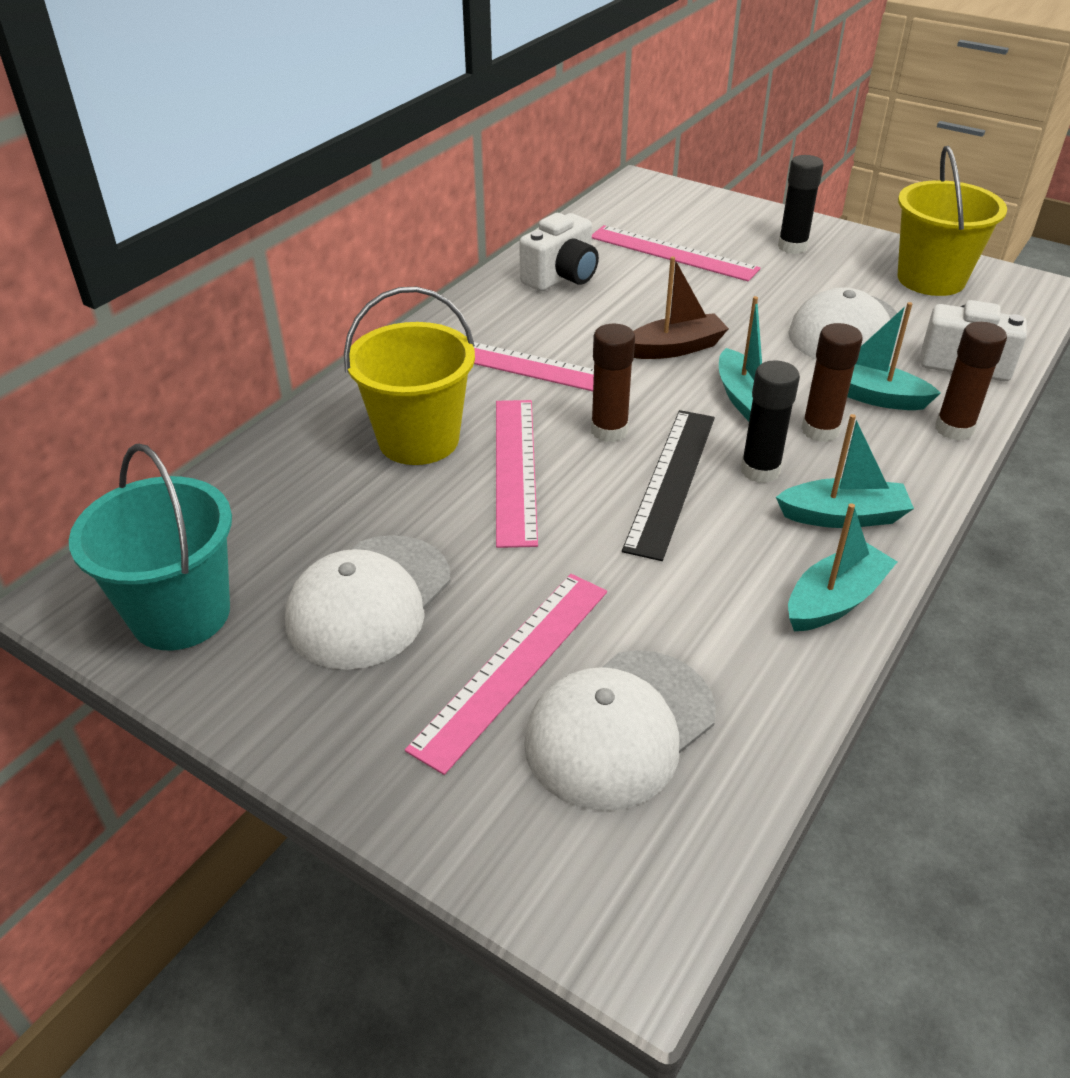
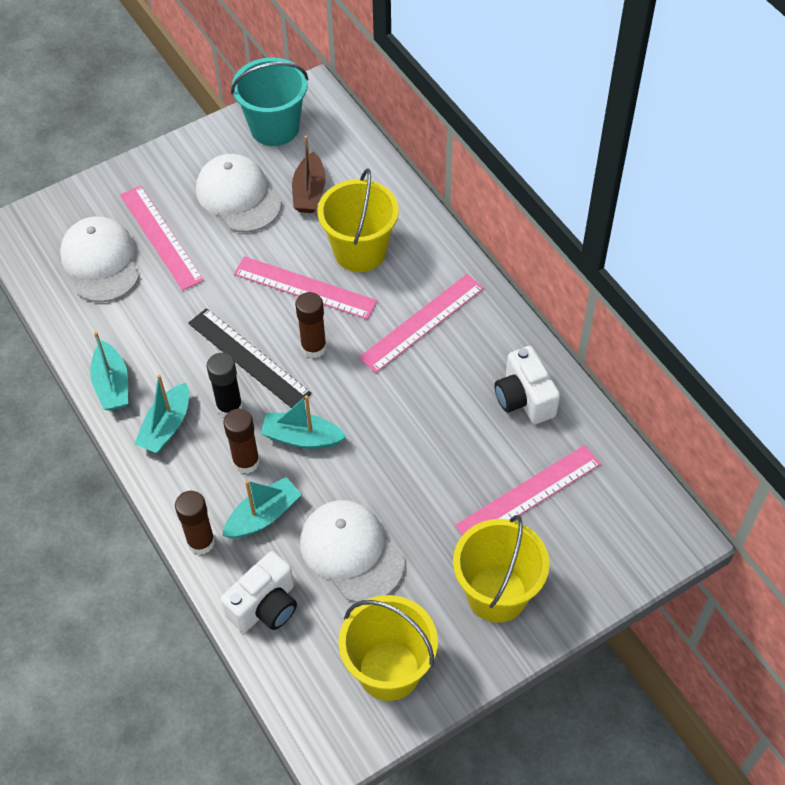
camera: 115 degrees right, 15 degrees up
brown boat [633,257,729,359] -> brown boat moved to [292,136,326,213]
black glue stick [778,155,823,254] -> yellow bucket [453,515,550,623]

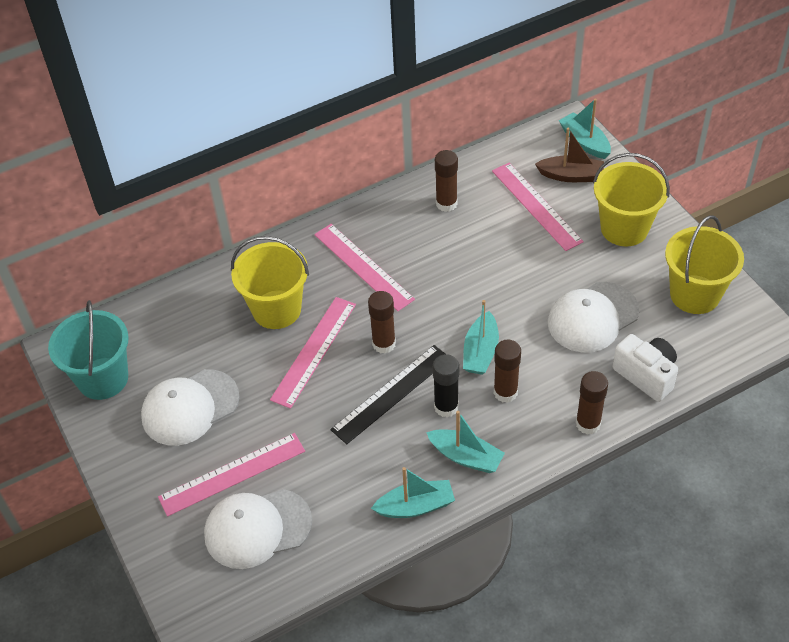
camera: 85 degrees left, 5 degrees down
turquoise boat [222,477,302,539] -> turquoise boat moved to [559,99,611,159]
brown boat [292,136,326,213] -> brown boat moved to [535,128,604,182]
white camera [494,346,560,424] -> brown glue stick [435,150,458,212]

